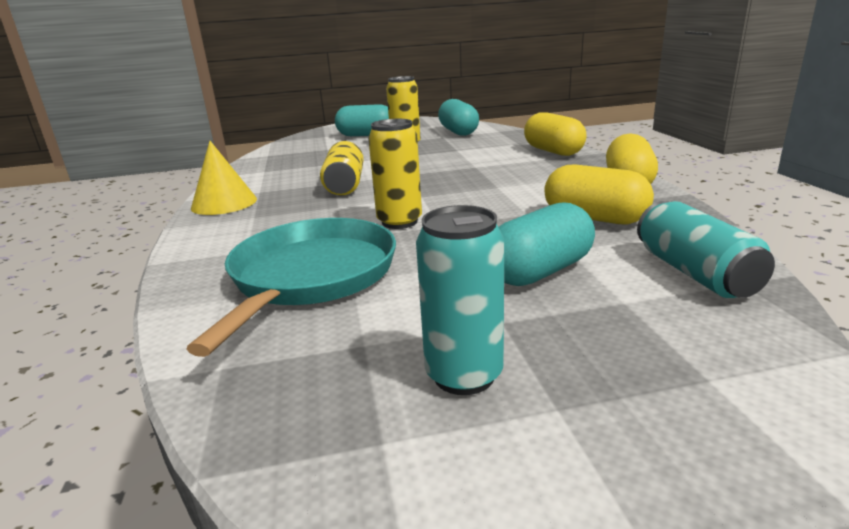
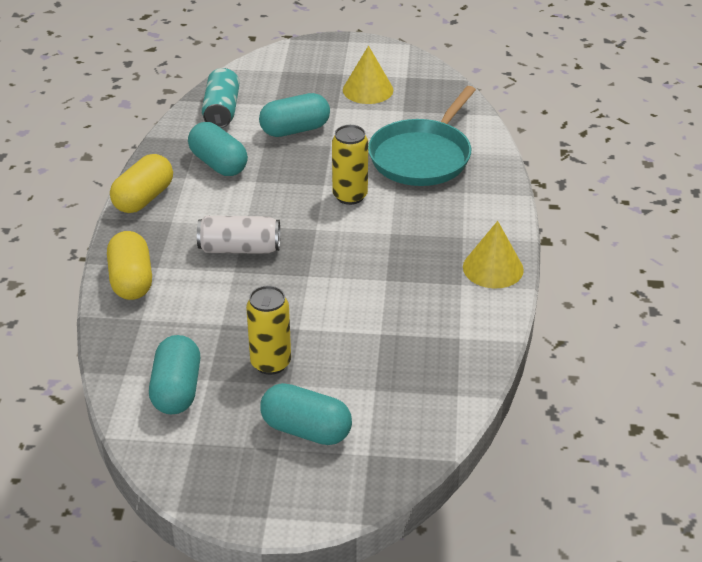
camera: 165 degrees left, 15 degrees up
yellow can [320,141,364,196] -> none
turquoise can [416,205,504,395] -> yellow cone [343,46,393,104]
yellow capsule [544,164,654,224] -> turquoise capsule [188,122,248,176]
none -> white can [197,216,280,254]

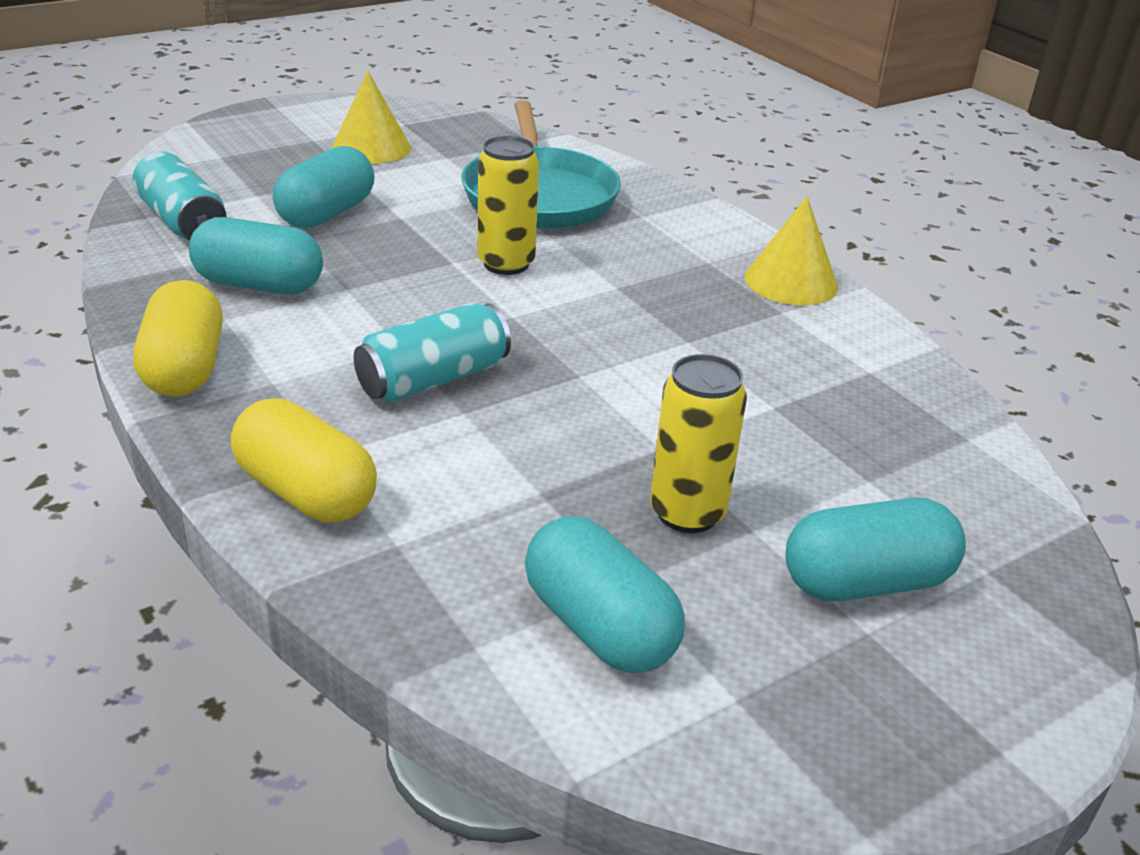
camera: 40 degrees left, 5 degrees down
white can [197,216,280,254] -> turquoise can [353,303,511,403]

